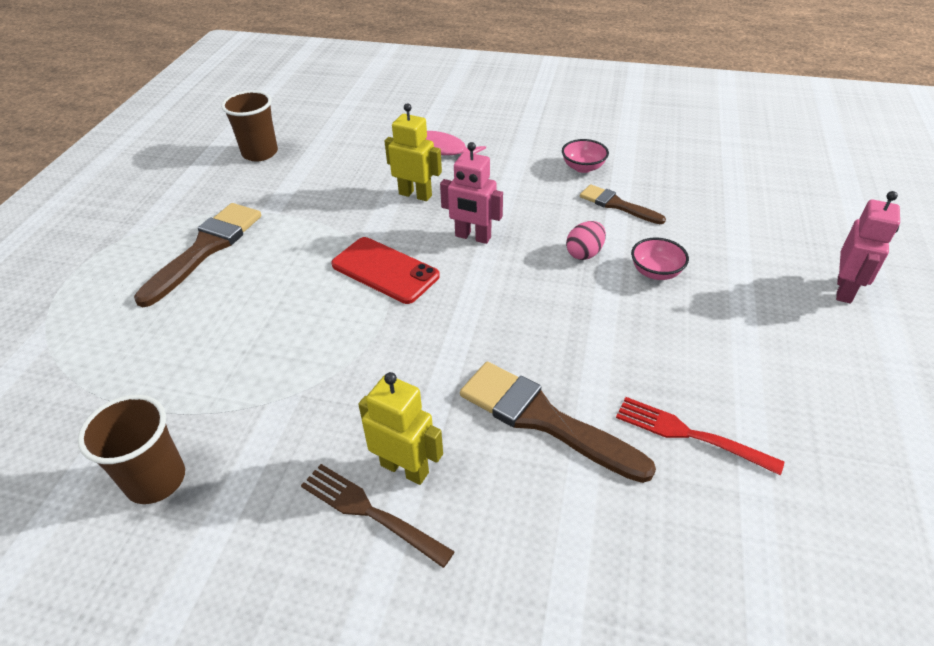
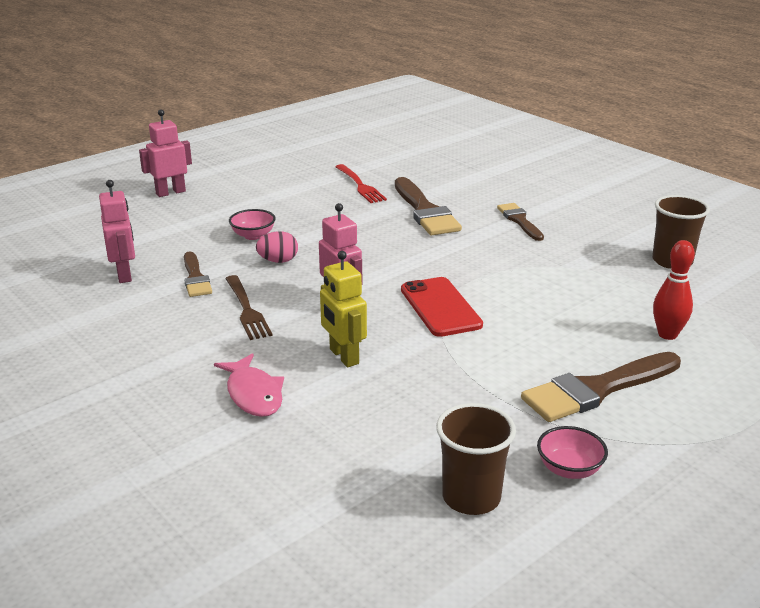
camera: 145 degrees left, 15 degrees down
brown fork [301,464,455,568] -> brown fork moved to [225,275,273,340]
yellow robot [358,372,443,485] -> brown brush [497,203,544,241]
pink bowl [562,139,609,173] -> pink bowl moved to [537,426,608,479]
none -> pink robot [99,180,135,283]
none -> red bowling pin [653,240,695,340]

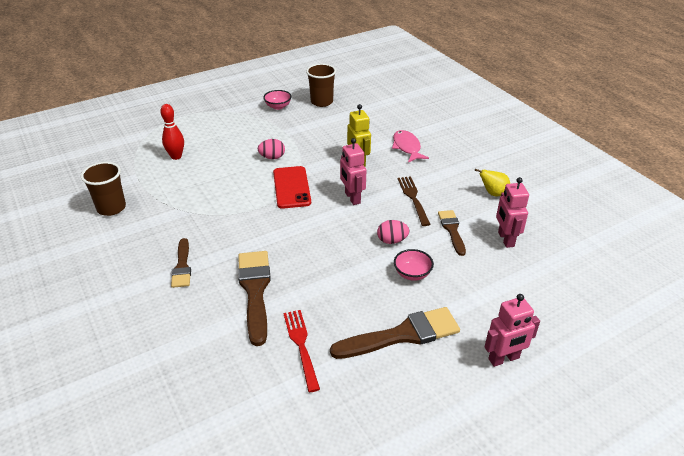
camera: 170 degrees left, 10 degrees up
brown brush [521,352,681,422] -> brown brush moved to [330,307,460,359]
none -> pink egg [258,139,285,159]
none -> yellow pear [475,169,510,196]

